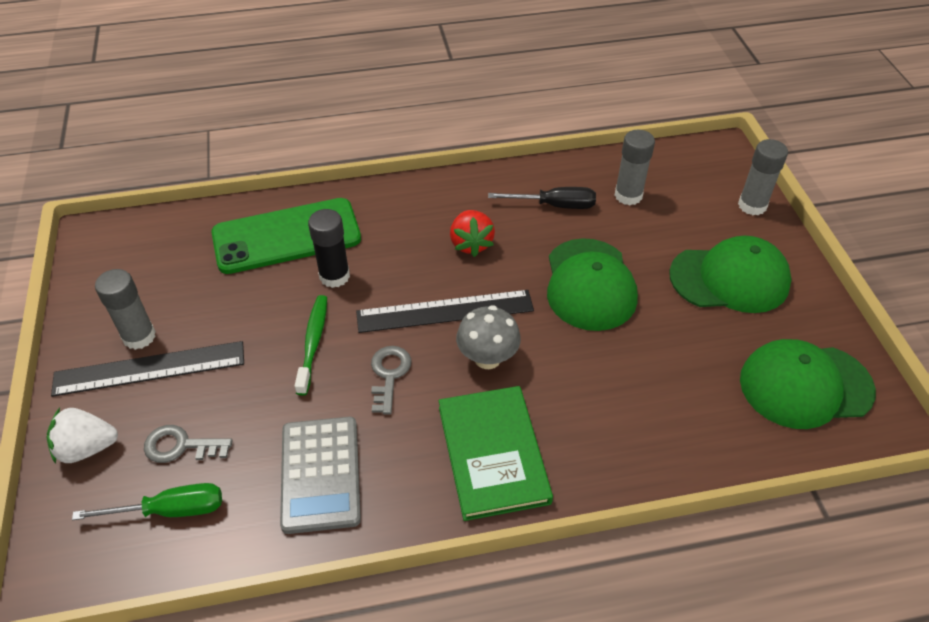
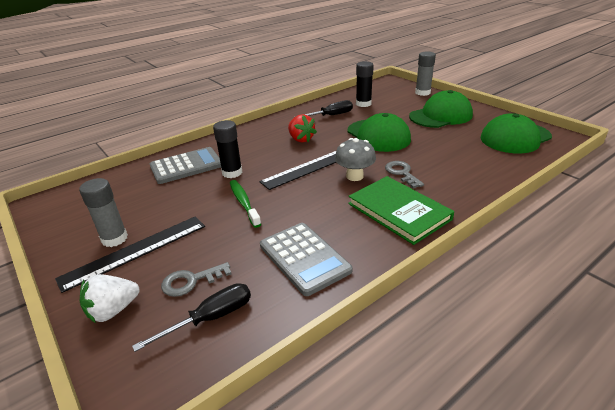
camera: 25 degrees left, 15 degrees down
green screwdriver [72,483,222,520] -> black screwdriver [132,283,251,352]
green phone [211,198,361,274] -> grey calculator [150,147,221,184]
grey key [371,346,412,414] -> grey key moved to [385,161,424,188]
grey glue stick [614,130,655,205] -> black glue stick [356,61,374,107]

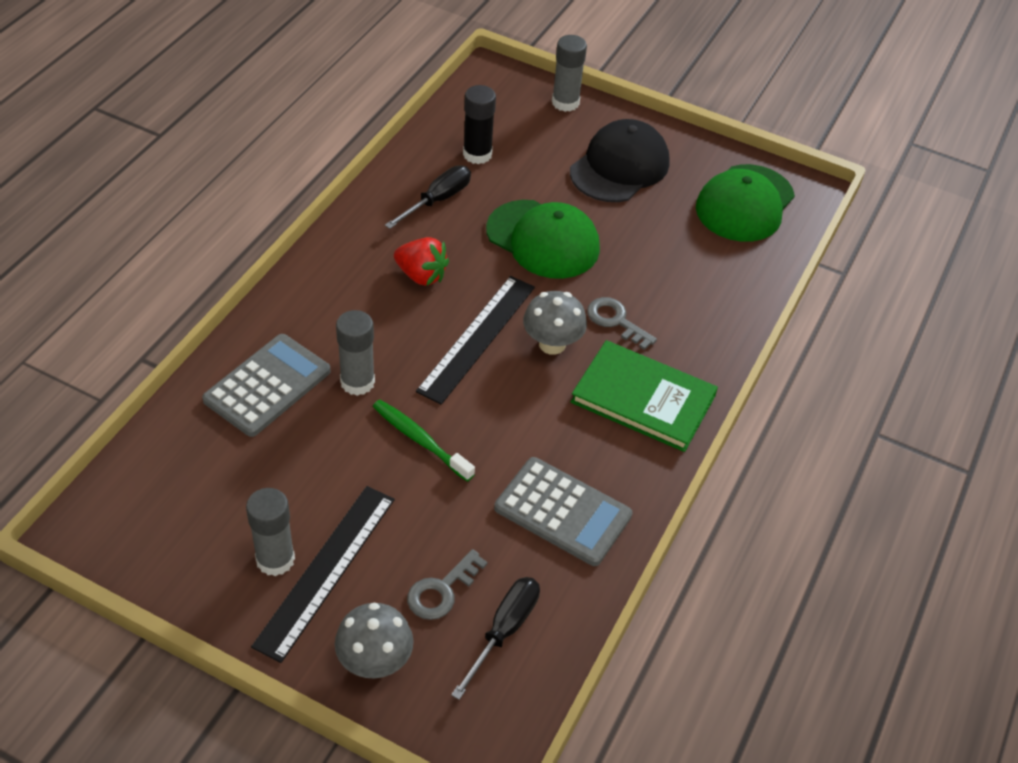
camera: 30 degrees left, 15 degrees up
white strawberry [80,274,140,323] -> grey mushroom [335,603,414,678]
black glue stick [213,120,243,178] -> grey glue stick [336,310,375,396]
green cap [409,90,473,128] -> black cap [570,119,669,202]

